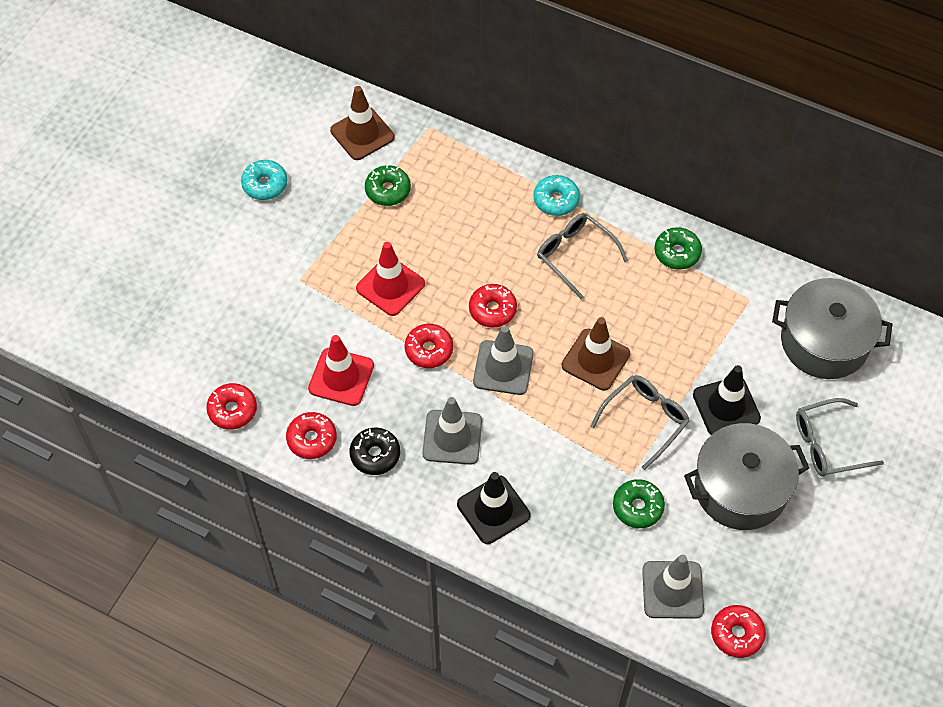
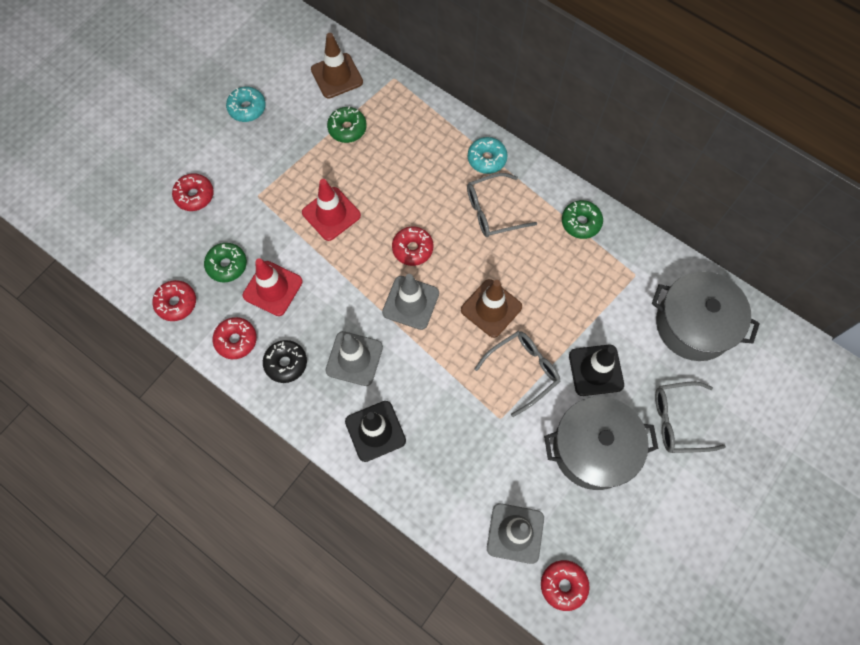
camera: 10 degrees right, 10 degrees up
red donut [405,324,453,368] -> red donut moved to [172,173,214,211]
grey glasses [537,213,628,300] -> grey glasses turned 75 degrees counterclockwise [467,173,537,237]
green donut [613,479,665,528] -> green donut moved to [204,243,247,283]

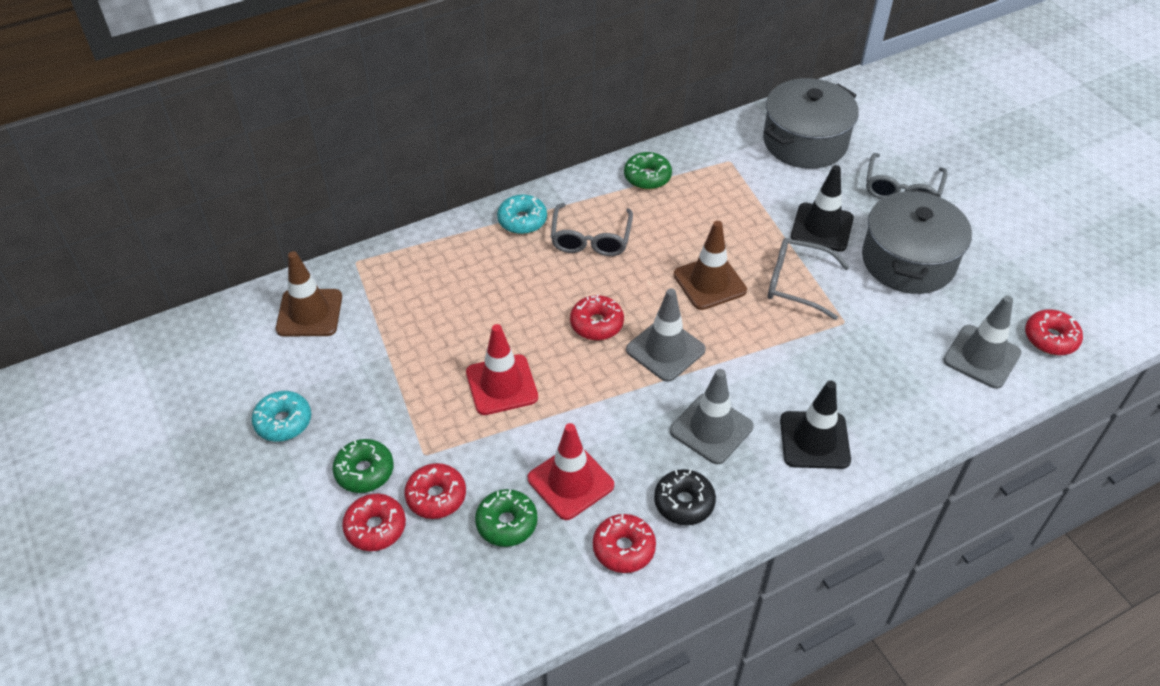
camera: 65 degrees left, 20 degrees down
red donut [152,280,196,321] -> red donut moved to [405,463,466,519]
green donut [327,107,367,143] -> green donut moved to [333,439,394,493]
grey glasses [474,331,561,417] -> grey glasses turned 60 degrees counterclockwise [768,238,850,320]

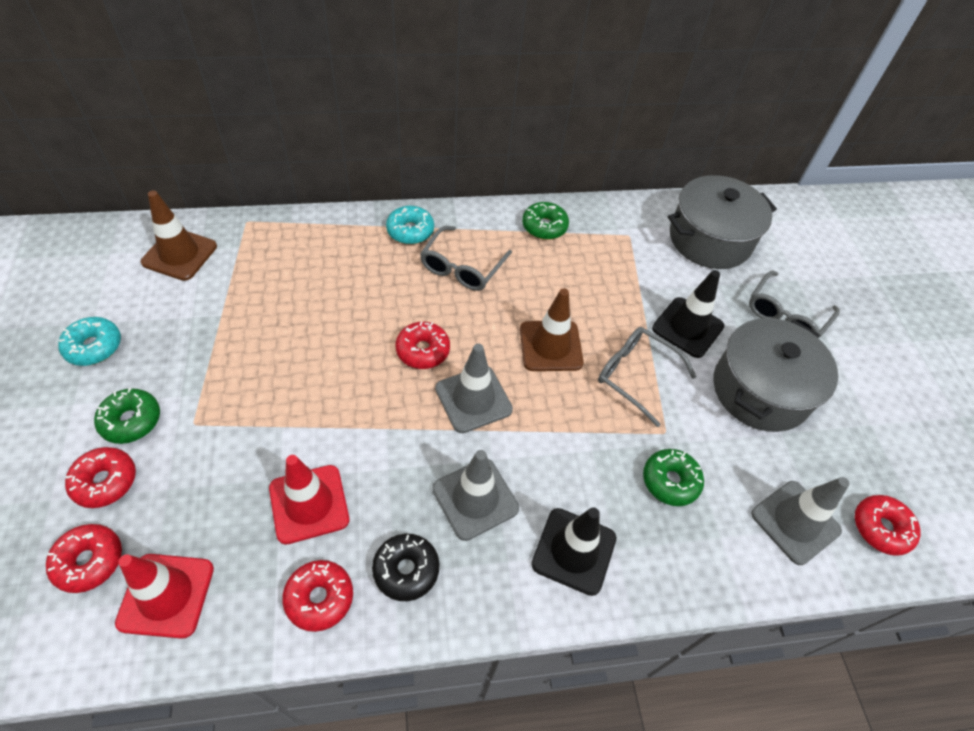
camera: 15 degrees right, 5 degrees up
red donut [405,463,466,519] -> red donut moved to [46,524,122,593]
red traffic cone [466,324,538,415] -> red traffic cone moved to [115,554,214,639]
green donut [475,489,538,547] -> green donut moved to [643,449,704,506]

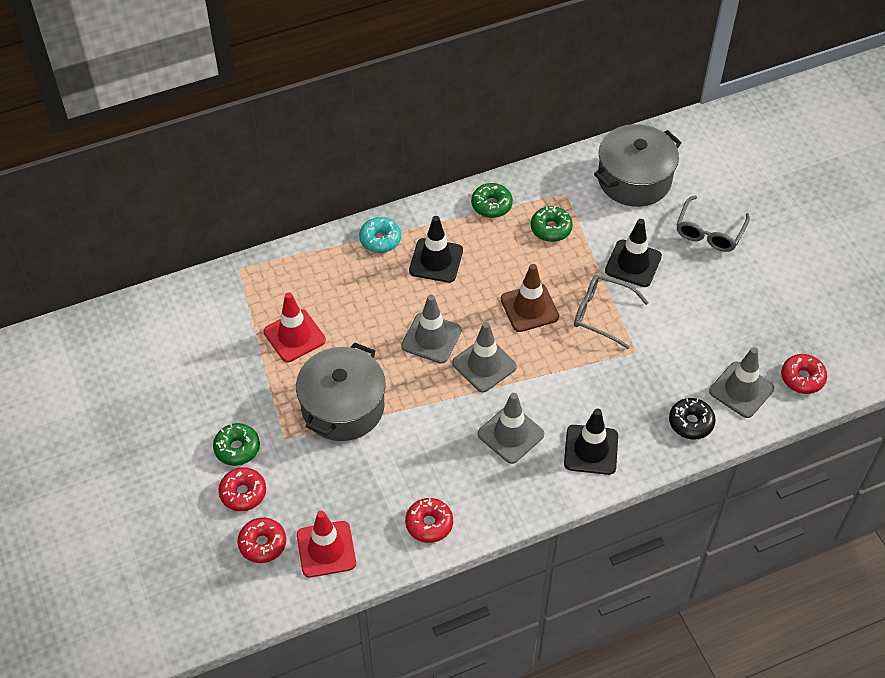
camera: 10 degrees left, 0 degrees up
turquoise donut [58,317,121,366] -> none
brown traffic cone [141,190,217,281] -> none
red traffic cone [269,455,349,545] -> red traffic cone moved to [264,292,326,362]
black donut [372,534,439,601] -> black donut moved to [669,398,716,439]
red donut [396,322,450,369] -> grey traffic cone [401,295,462,363]
grey glasses [420,226,512,291] -> black traffic cone [409,216,463,283]
green donut [643,449,704,506] -> green donut moved to [531,206,573,242]
grey pot [714,318,838,432] -> grey pot moved to [296,342,386,441]

